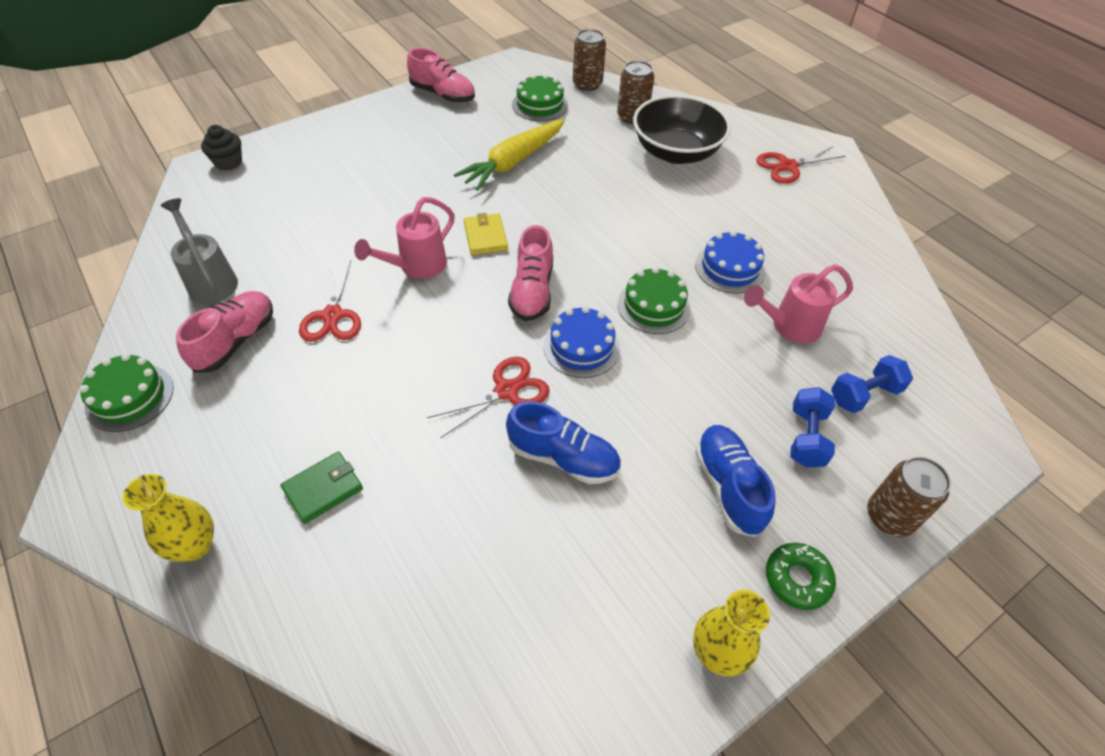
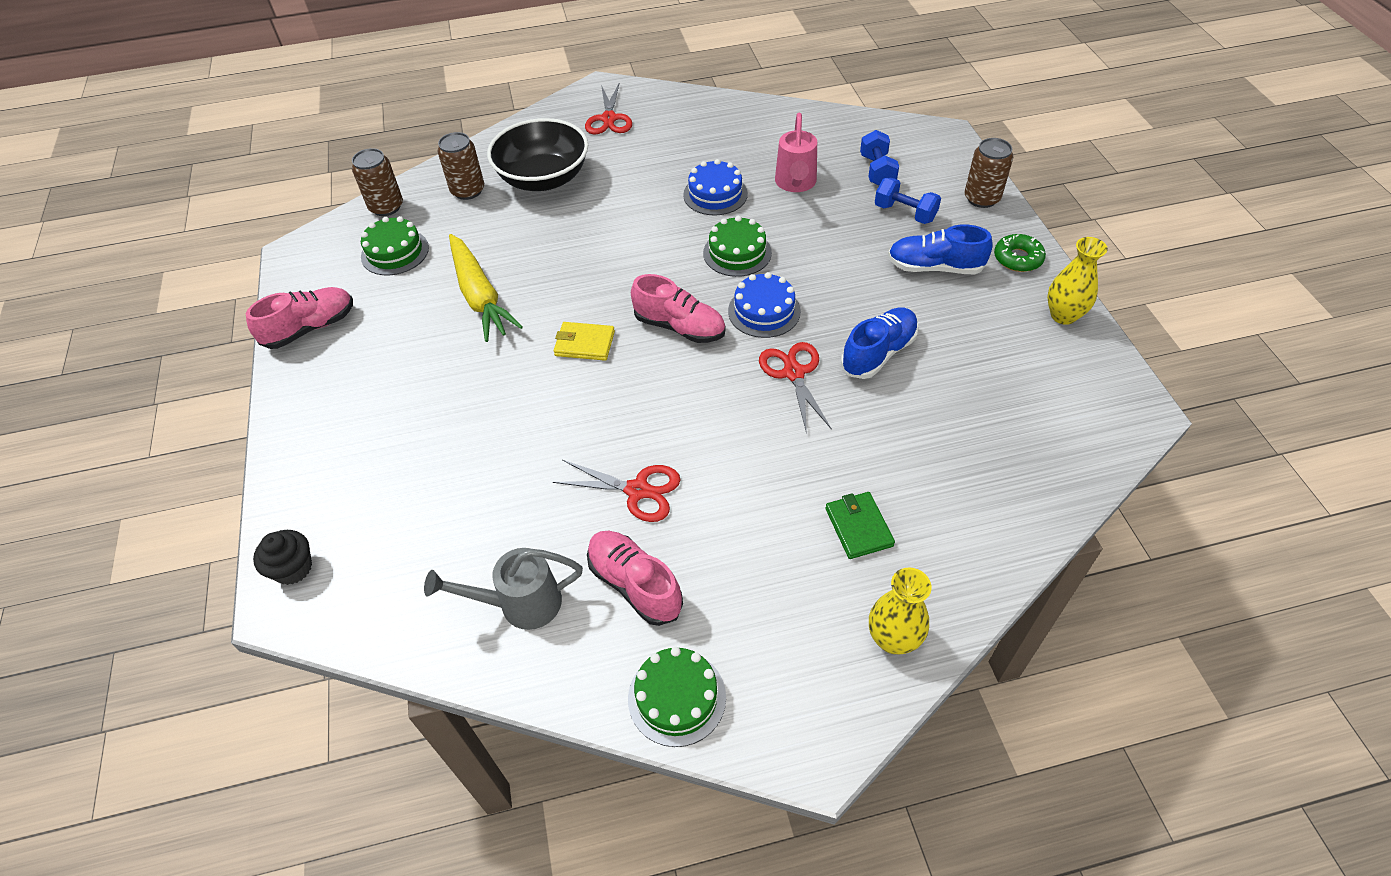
camera: 65 degrees left, 0 degrees up
pink watering can [354,197,455,279] -> none

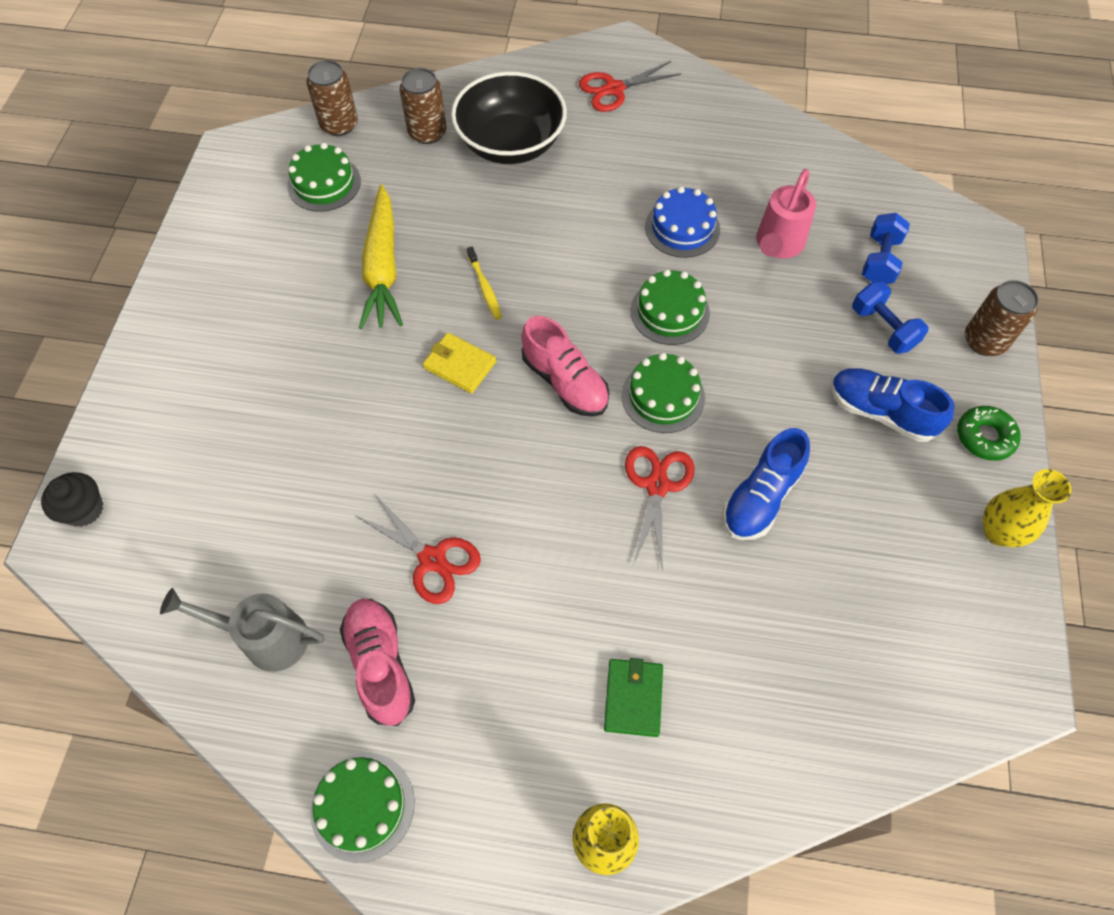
camera: 20 degrees right, 10 degrees up
pink shoe [246,287,353,349] -> none
red scissors [585,84,632,134] -> red scissors turned 45 degrees clockwise [579,61,681,112]
blue cake [728,272,801,338] -> green cake [622,353,705,433]
blue shoe [841,308,919,379] -> blue shoe turned 150 degrees clockwise [722,428,810,540]
none -> yellow toothbrush [467,247,502,320]

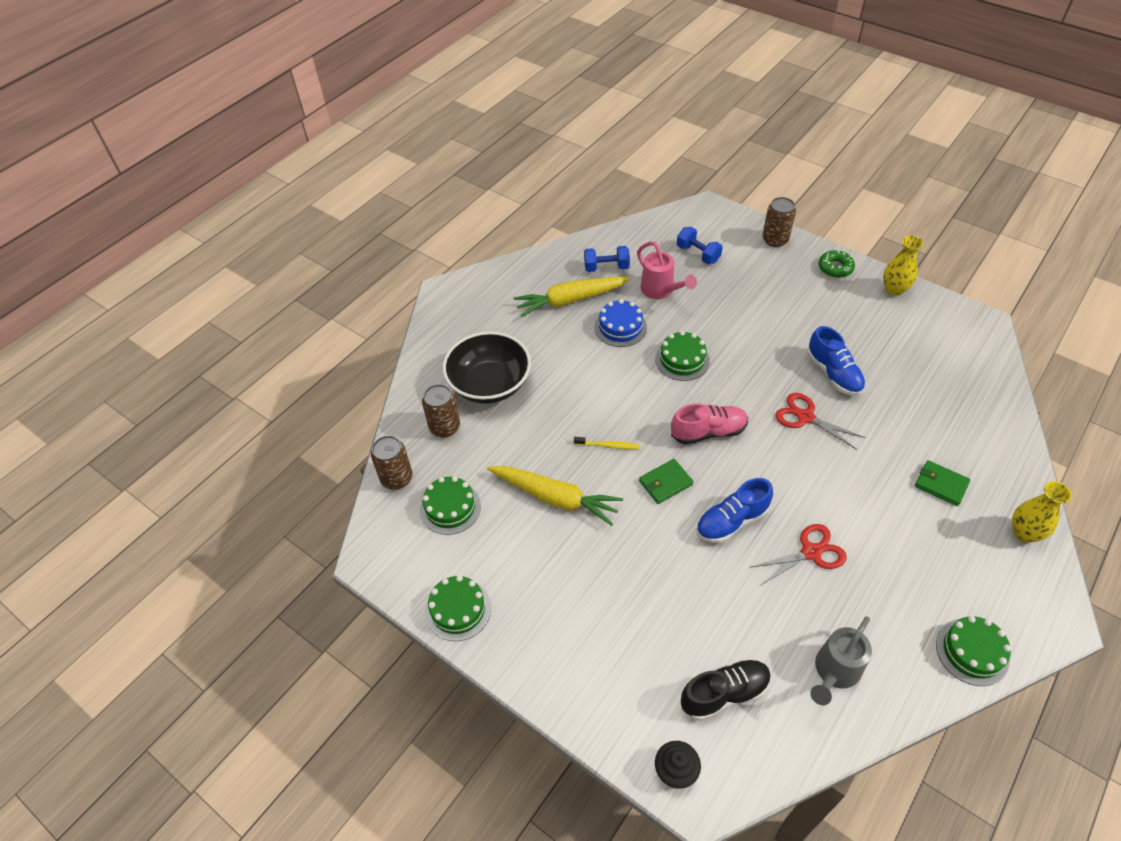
camera: 60 degrees left, 10 degrees down
pink shoe [340,598,415,726] -> none
yellow wallet [423,333,496,394] -> green wallet [639,459,693,504]
red scissors [579,61,681,112] -> none
green cake [622,353,705,433] -> green cake moved to [425,575,491,641]
blue shoe [831,368,954,442] -> blue shoe moved to [696,478,773,543]
blue dumbbell [852,282,928,354] -> blue dumbbell moved to [584,246,630,272]
none -> yellow carrot [514,277,630,317]
none -> black shoe [681,659,771,721]

